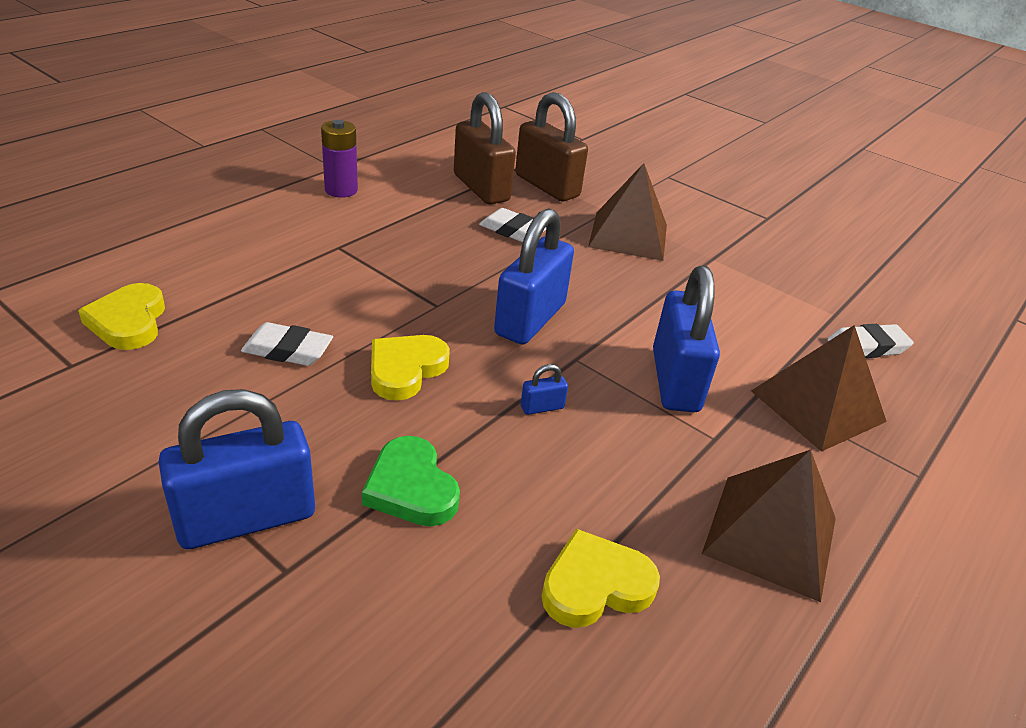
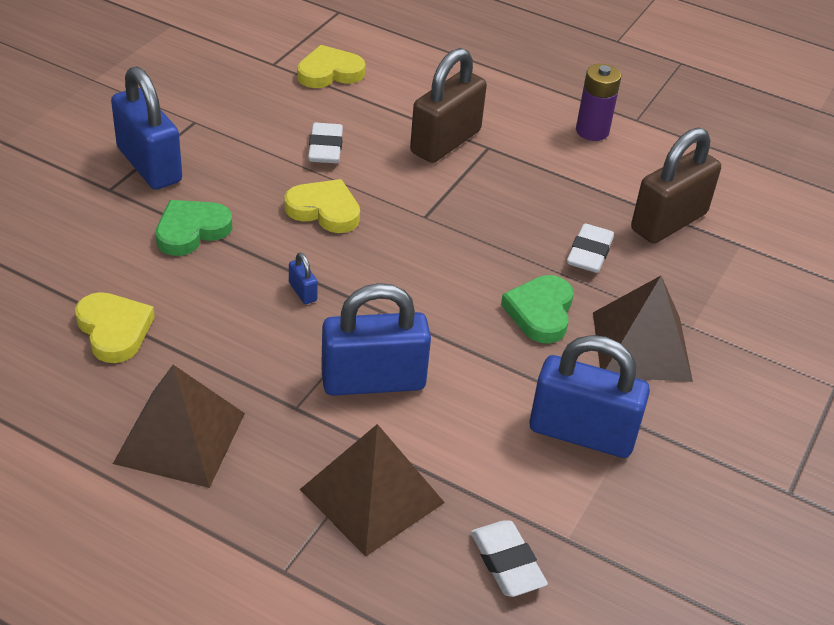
camera: 80 degrees right, 5 degrees up
blue padlock [494,208,574,345] -> blue padlock moved to [529,335,650,458]
brown padlock [515,92,588,201] -> brown padlock moved to [410,48,487,163]
none -> green heart [501,275,574,344]

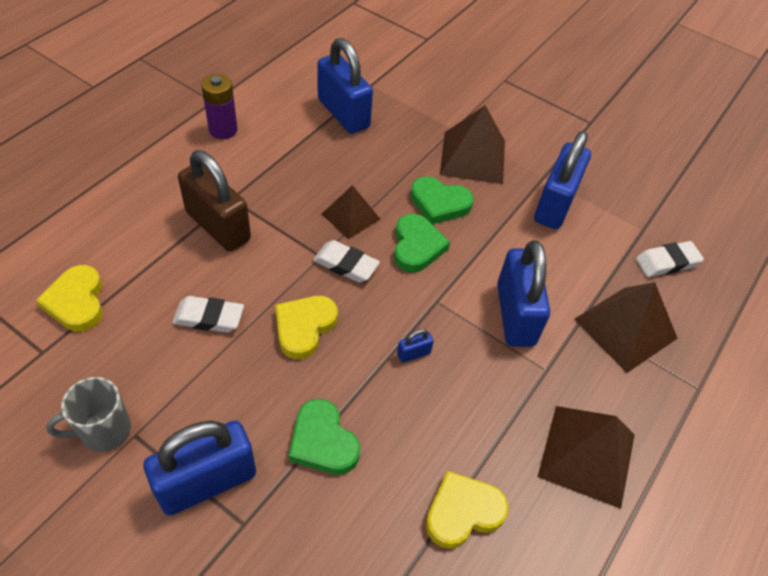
camera: 85 degrees left, 10 degrees up
white eraser [567,223,614,273] -> white eraser moved to [313,240,380,282]
brown padlock [631,127,721,243] -> blue padlock [317,38,373,134]
none -> grey mug [46,377,131,452]
none -> brown pyramid [322,185,380,239]
none -> green heart [394,214,450,272]

